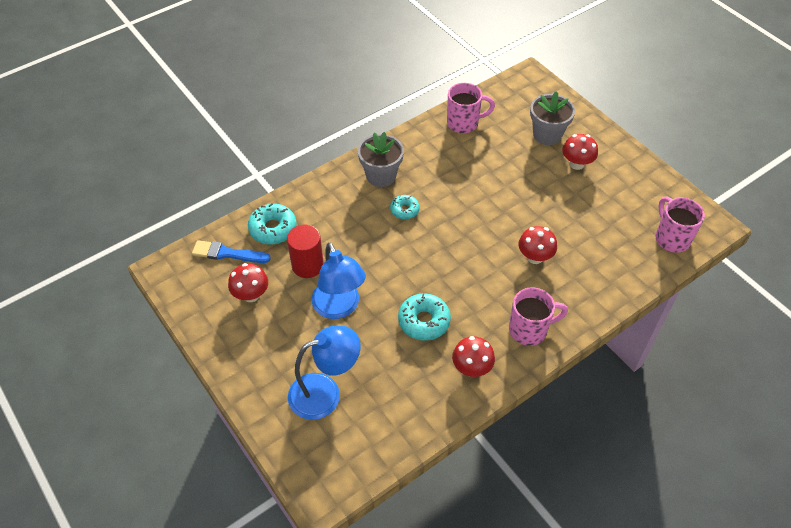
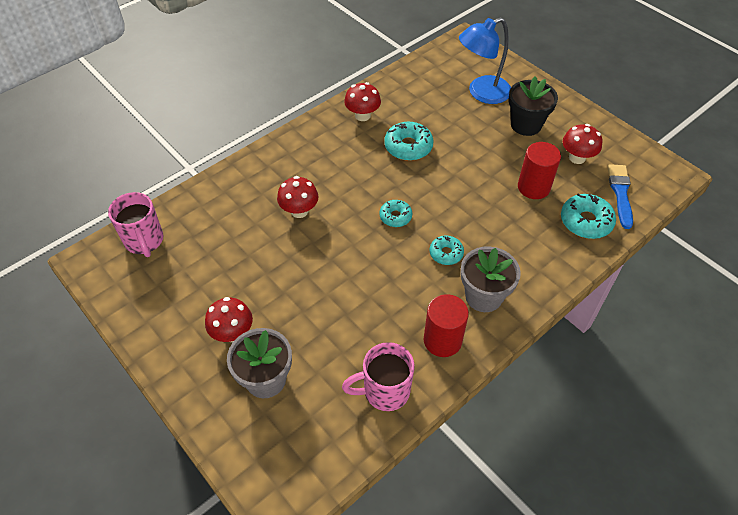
camera: 175 degrees right, 0 degrees up
blue brush [192,240,271,263] -> blue brush turned 90 degrees counterclockwise [608,164,633,229]
blue lamp [311,242,366,319] -> none
pink mug [509,287,568,346] -> none
none -> turquoise donut [379,200,413,227]
none -> red cylinder [424,294,469,357]
none -> black flower pot [509,77,558,136]

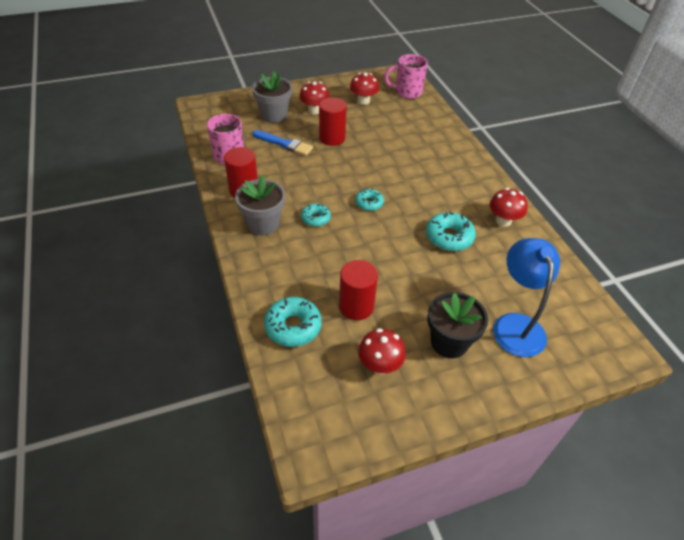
camera: 110 degrees right, 5 degrees down
red mushroom [277,176,318,218] -> red mushroom moved to [350,73,379,105]
blue brush [608,164,633,229] -> blue brush moved to [252,130,313,156]
none -> red cylinder [319,97,347,146]

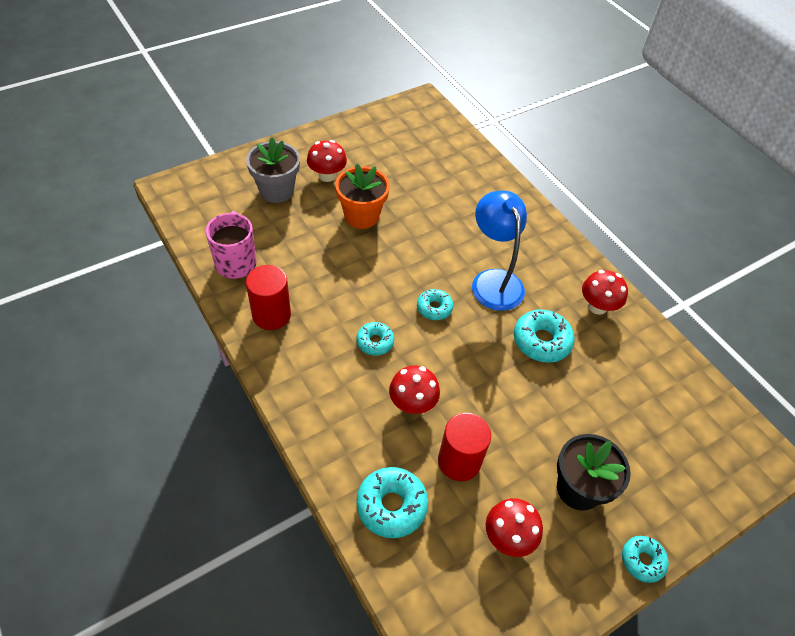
camera: 15 degrees left, 5 degrees up
grey flower pot [235,175,285,235] -> none
blue brush [252,130,313,156] -> none
red cylinder [319,97,347,146] -> orange flower pot [335,164,390,229]
red mushroom [350,73,379,105] -> red mushroom moved to [389,366,440,414]
pink mug [384,54,428,99] -> none
blue lamp [493,238,560,357] -> blue lamp moved to [472,191,527,311]
none -> turquoise donut [622,536,669,583]

